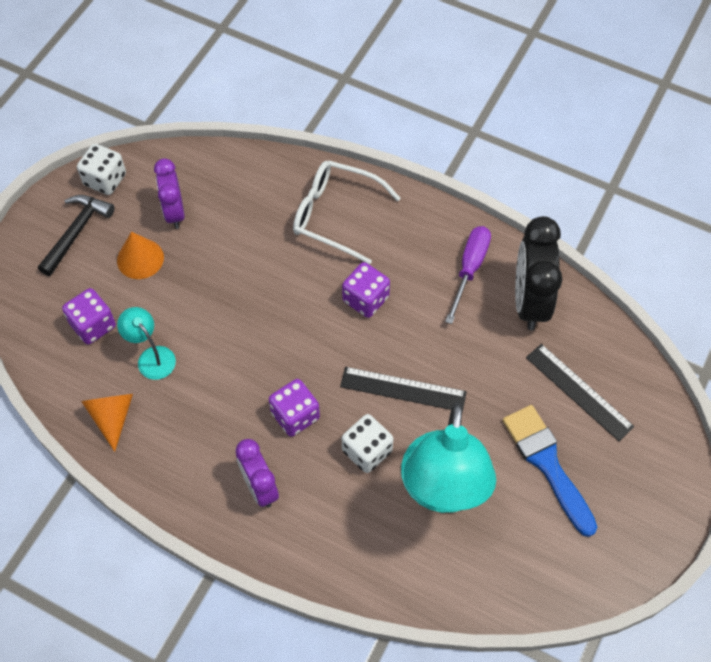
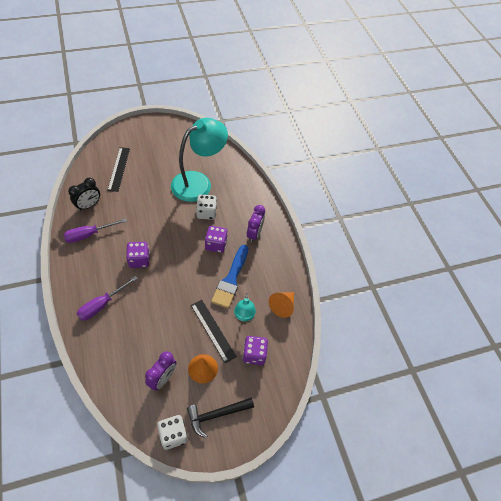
camera: 140 degrees left, 5 degrees down
white glasses [293,160,401,265] -> purple screwdriver [77,276,138,321]
black ruler [340,367,467,412] -> black ruler moved to [191,300,237,363]
blue brush [503,405,597,537] -> blue brush moved to [211,245,248,309]
black clock [515,216,562,330] -> black clock [68,178,100,211], size x0.64

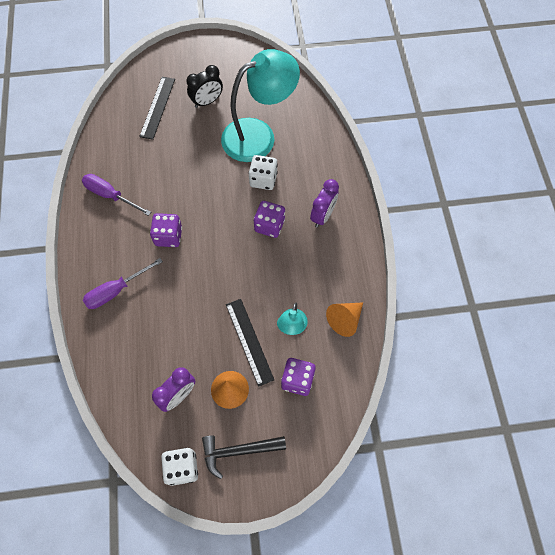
camera: 15 degrees right, 10 degrees up
purple screwdriver [64,219,127,243] -> purple screwdriver turned 45 degrees clockwise [82,174,151,216]
black clock [68,178,100,211] -> black clock moved to [187,65,223,108]
blue brush [211,245,248,309] -> none

